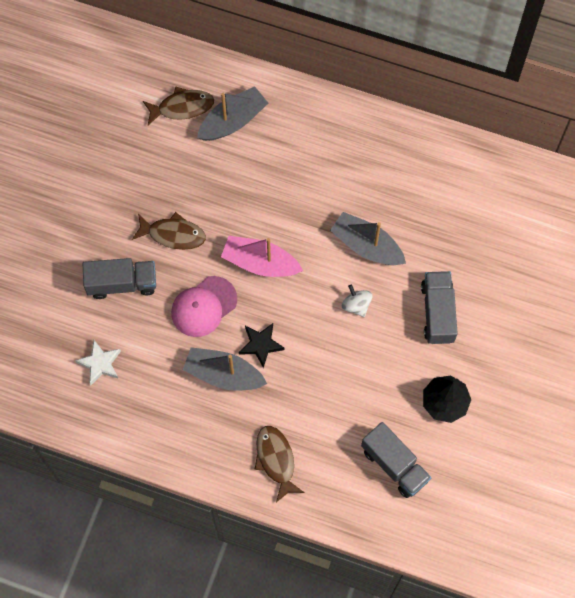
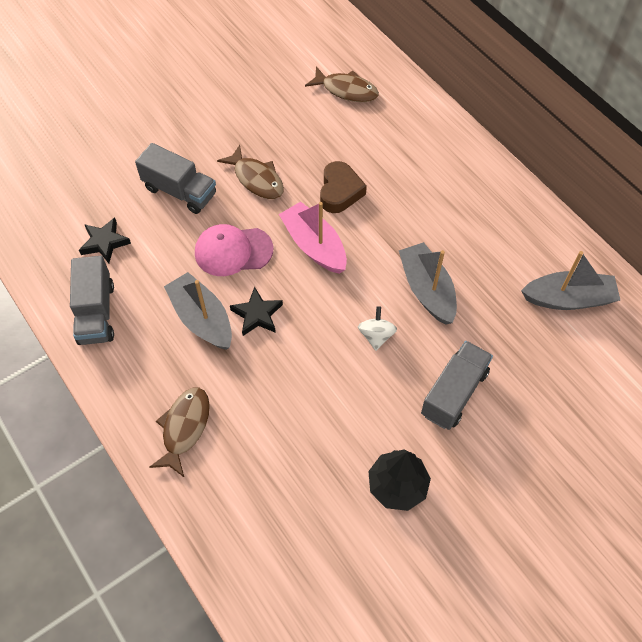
camera: 35 degrees right, 10 degrees down
white star [75,340,121,386] -> black star [79,218,131,263]
grey boat [197,86,268,141] -> grey boat moved to [521,251,620,310]
grey truck [361,422,431,498] -> grey truck moved to [70,256,114,345]
none -> brown heart [320,161,367,213]

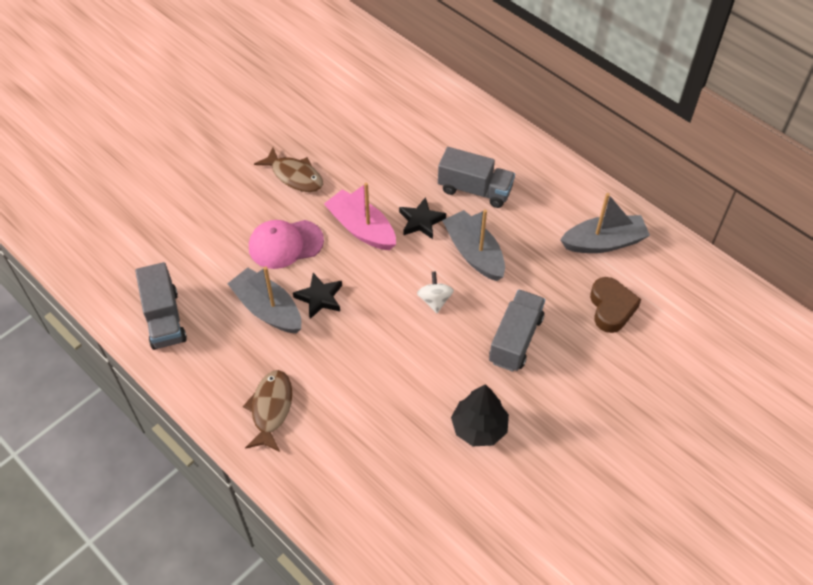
camera: 10 degrees left, 5 degrees down
black star [79,218,131,263] -> black star moved to [399,197,446,239]
grey truck [135,143,216,214] -> grey truck moved to [438,147,515,208]
brown fish [305,67,379,102] -> none
brown heart [320,161,367,213] -> brown heart moved to [590,277,641,333]

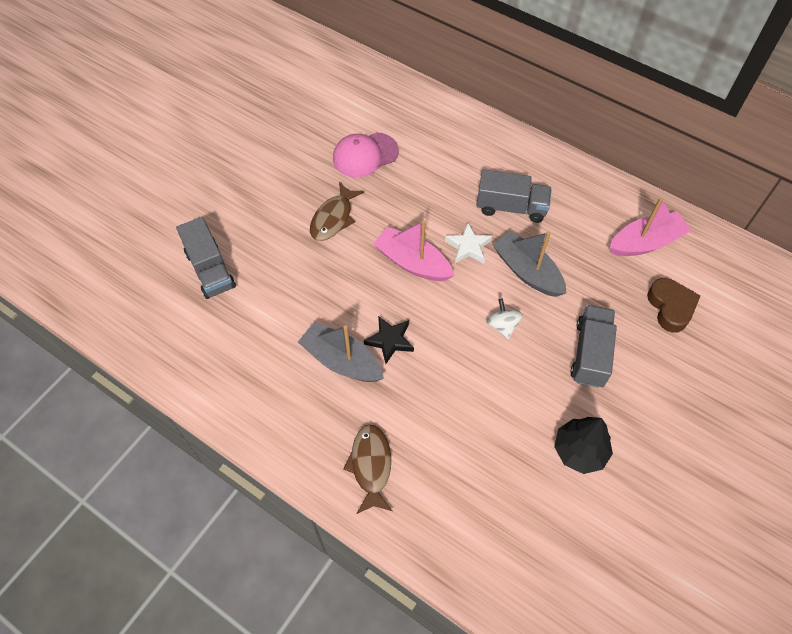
camera: 10 degrees left, 5 degrees up
grey truck [135,262,187,350] -> grey truck moved to [176,217,236,299]
pink cap [249,220,324,269] -> pink cap moved to [333,132,399,177]
brown fish [254,147,323,192] -> brown fish turned 90 degrees clockwise [310,182,364,241]
black star [399,197,446,239] -> white star [445,223,492,263]
grey boat [560,193,650,253] -> pink boat [609,197,692,256]

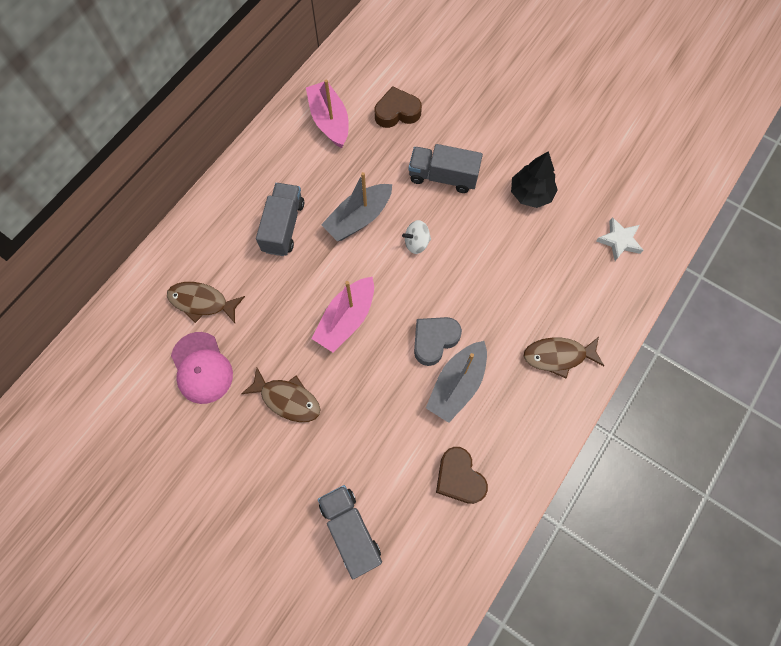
camera: 90 degrees left, 10 degrees up
grey truck [176,217,236,299] -> grey truck turned 90 degrees counterclockwise [318,485,382,579]
black star [364,316,414,364] -> grey heart [414,317,462,366]
white star [445,223,492,263] -> white star moved to [596,217,643,261]
none -> brown fish [167,282,245,323]
none -> brown heart [436,447,488,504]

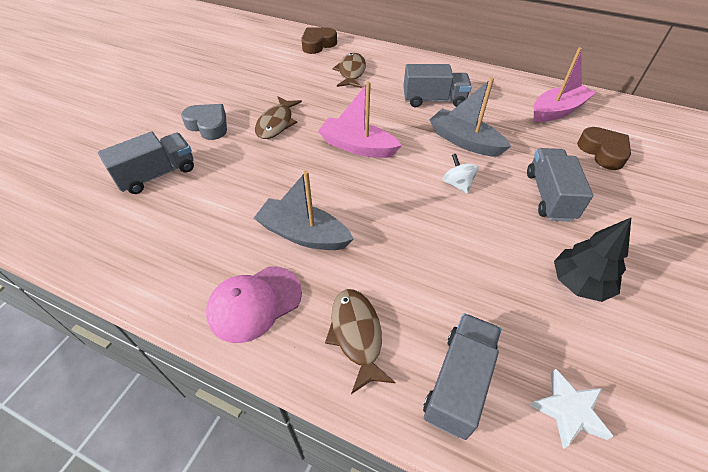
camera: 80 degrees right, 20 degrees down
pink cap [171,332,233,404] -> pink cap moved to [206,266,302,343]
grey heart [414,317,462,366] -> grey heart moved to [181,104,227,140]
brown heart [436,447,488,504] -> brown heart moved to [301,28,337,54]
none -> grey truck [423,313,501,440]

